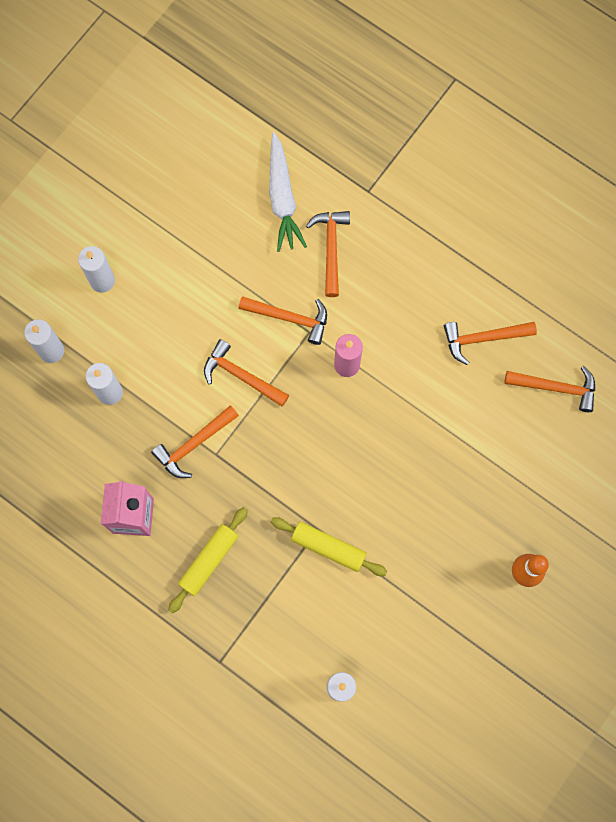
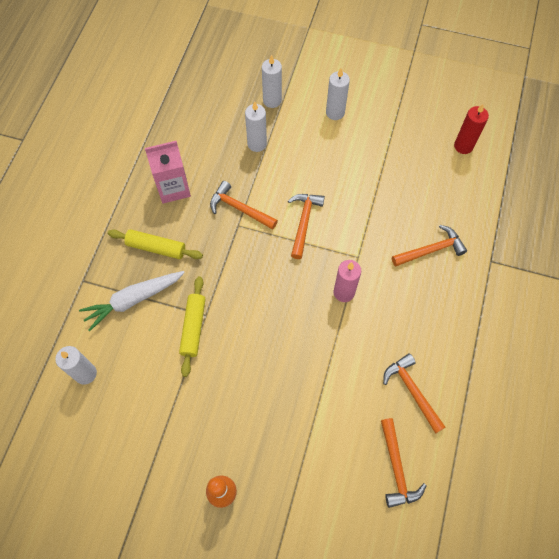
camera: 70 degrees right, 10 degrees down
orange hammer [238,296,327,345] -> none
white carrot [269,132,307,252] -> white carrot moved to [79,271,185,331]
none -> red candle [454,104,489,154]

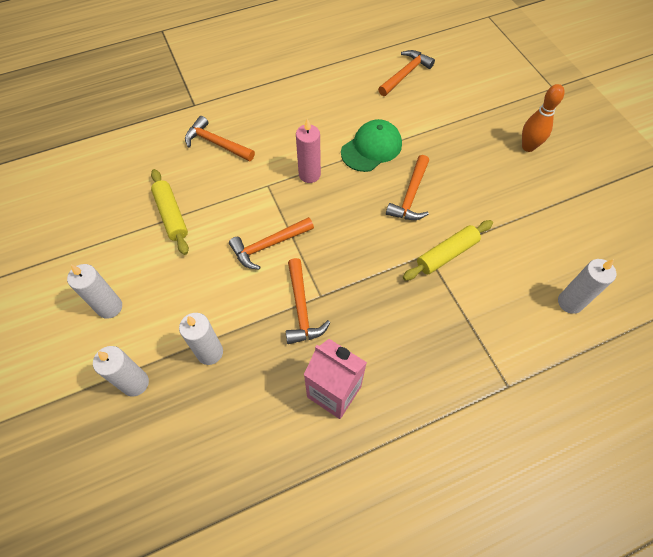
camera: 130 degrees left, 5 degrees down
white carrot [79,271,185,331] -> none
yellow rolling pin [108,229,203,259] -> yellow rolling pin moved to [151,169,189,255]
orange hammer [383,353,445,434] -> orange hammer moved to [386,155,429,220]
red candle [454,104,489,154] -> none
none -> green cap [341,119,402,172]

